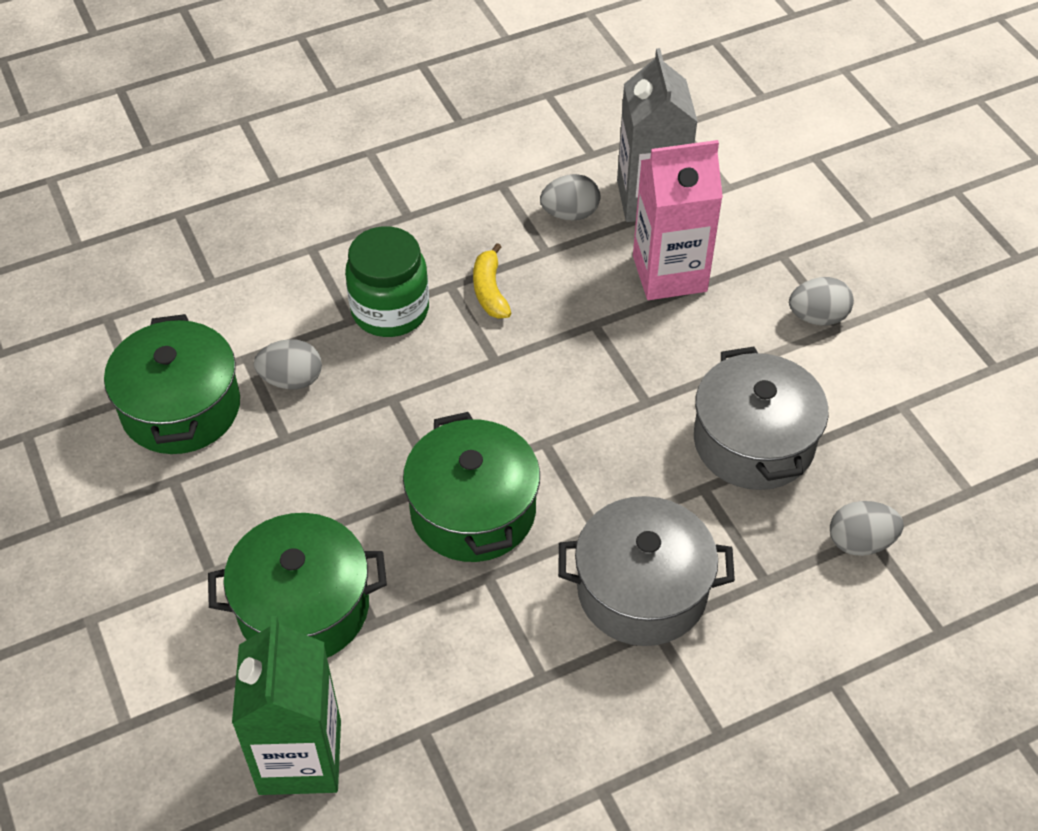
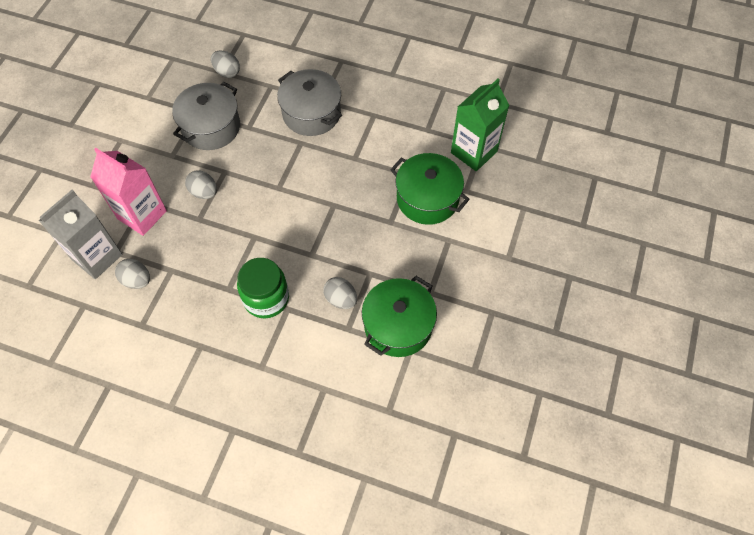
camera: 135 degrees left, 10 degrees up
green pot [403,412,540,562] -> none
yellow banana [473,243,511,319] -> none
grey egg [789,277,854,326] -> grey egg moved to [185,170,217,199]

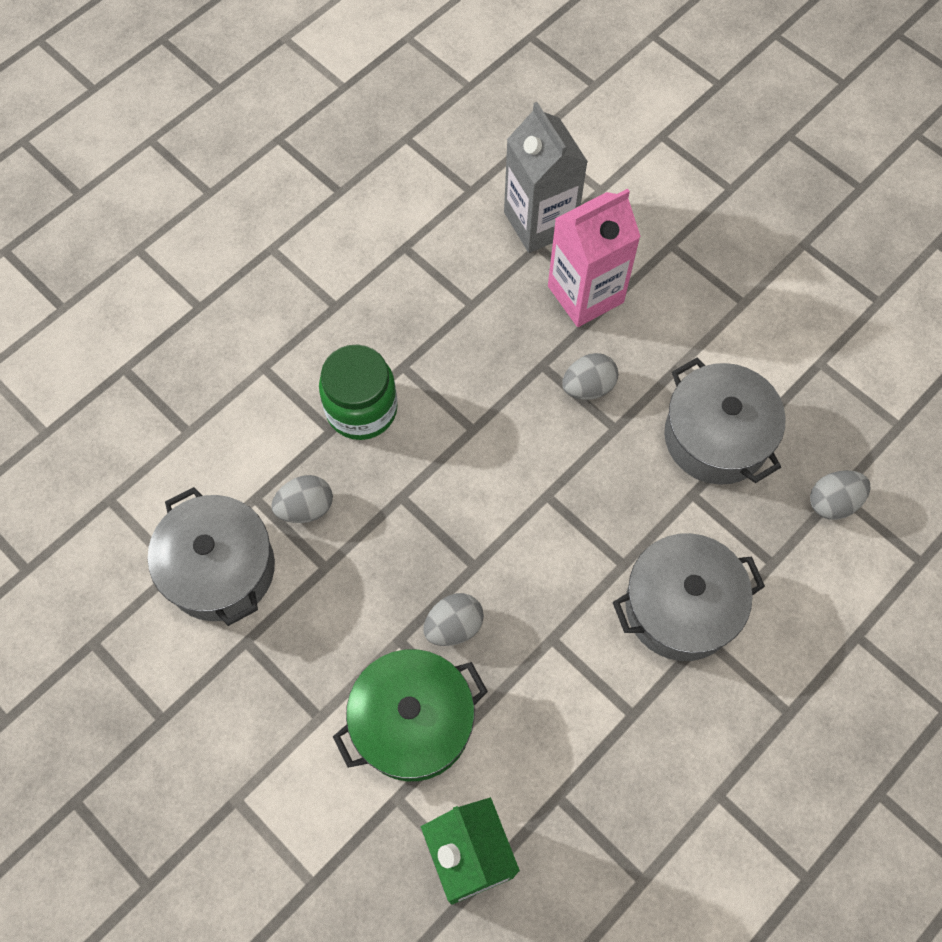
camera: 115 degrees right, 5 degrees up
grey egg [115,259,150,289] -> grey egg moved to [424,593,484,646]
green pot [362,276,437,357] -> grey pot [148,487,275,626]

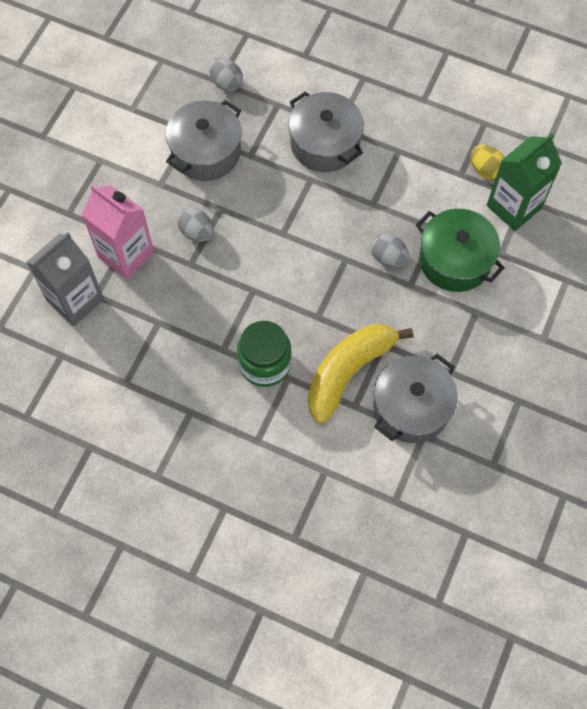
camera: 110 degrees left, 0 degrees up
grey egg [271,475,333,523] -> yellow banana [308,324,413,423]
none -> yellow egg [471,145,505,180]

